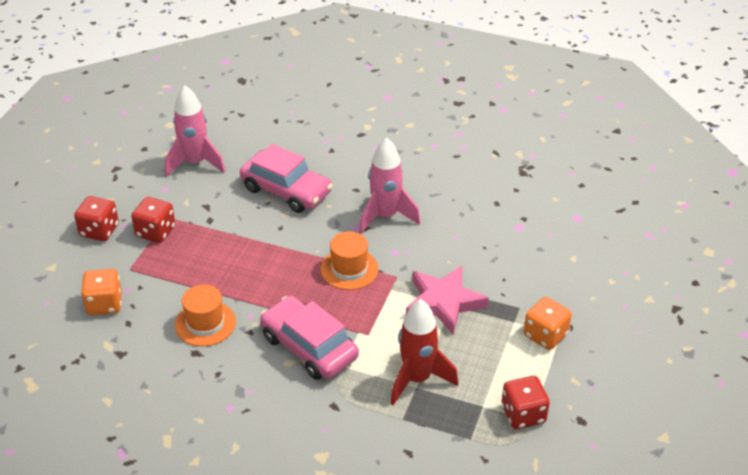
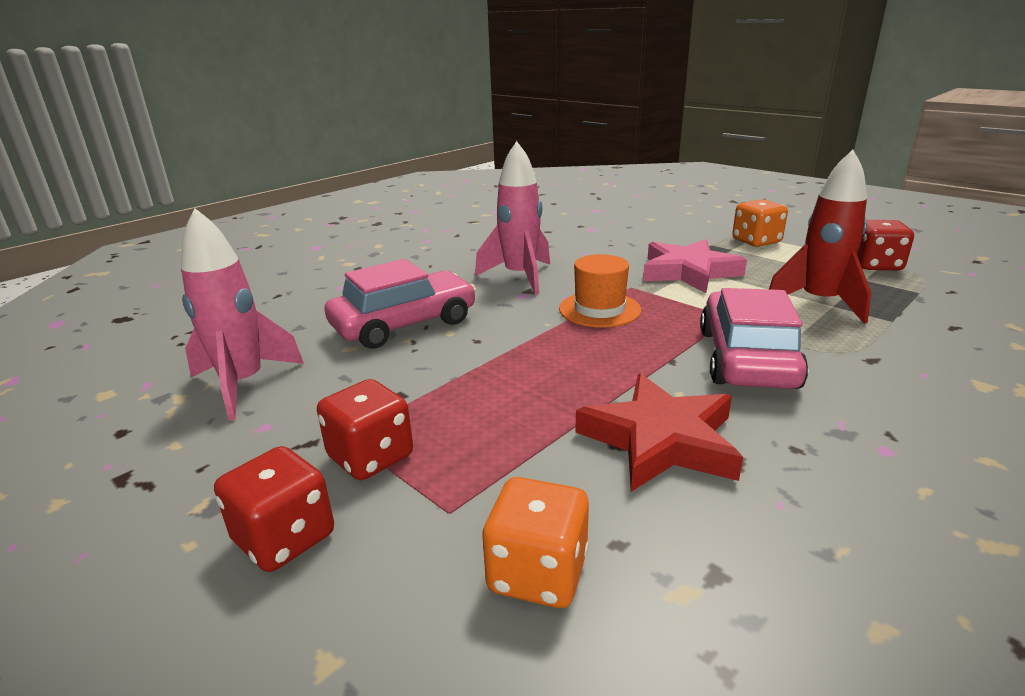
camera: 65 degrees left, 15 degrees down
orange hat [175,284,236,347] -> red star [575,373,743,492]
pink car [260,296,359,380] -> pink car turned 120 degrees clockwise [700,288,808,389]

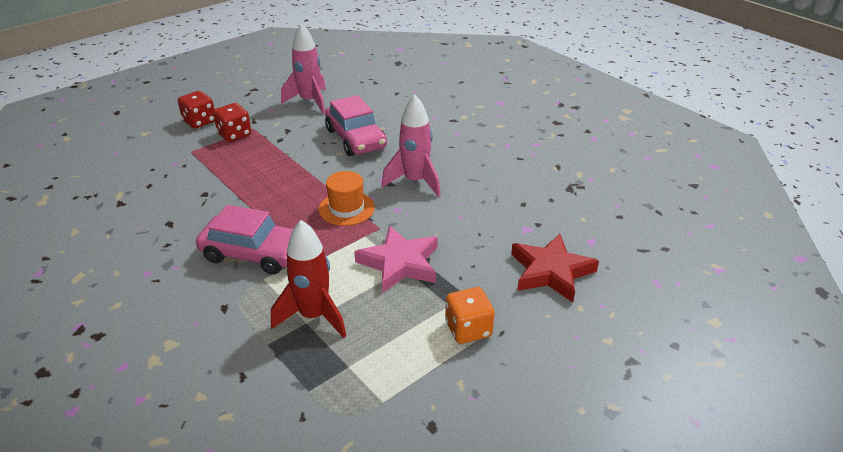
camera: 95 degrees right, 10 degrees up
orange dice [482,477,589,608] -> none
red star [575,373,743,492] -> red star moved to [511,234,599,302]
red dice [857,220,914,270] -> none

